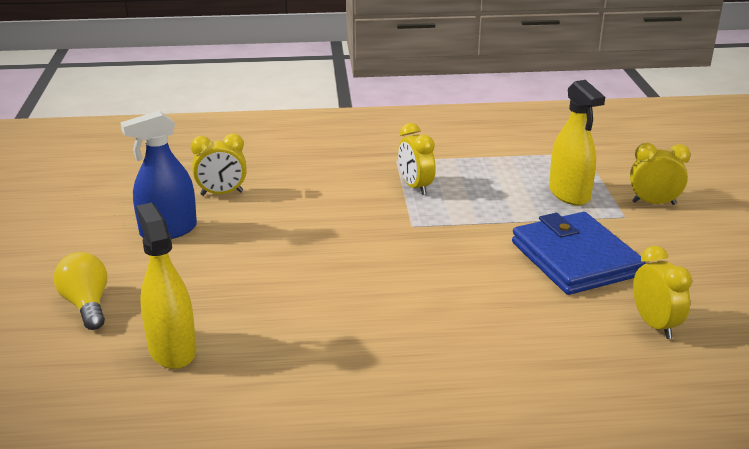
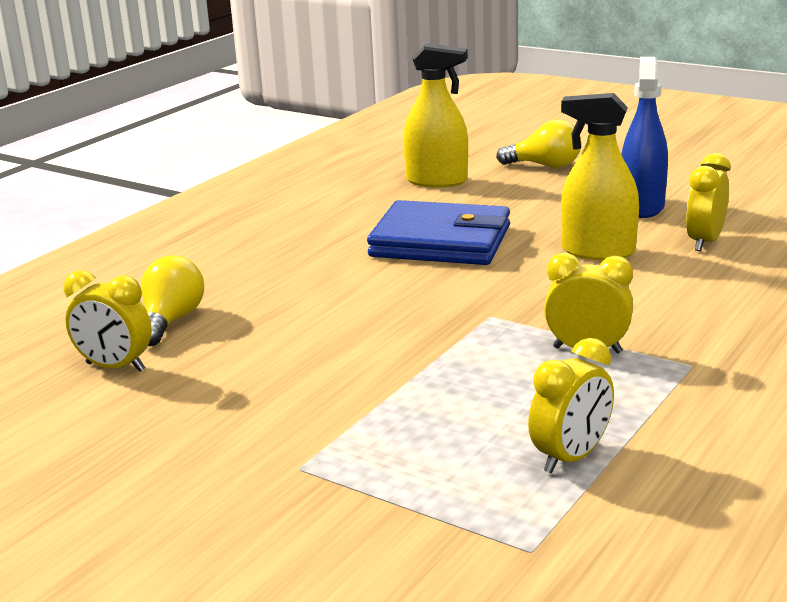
camera: 130 degrees right, 5 degrees down
blue wallet [512,212,646,295] -> blue wallet moved to [367,200,510,265]
yellow spray bottle [549,80,605,206] -> yellow spray bottle moved to [561,93,639,260]
yellow clock [630,143,691,205] -> yellow clock moved to [528,338,614,474]
none -> yellow light bulb [141,256,204,346]

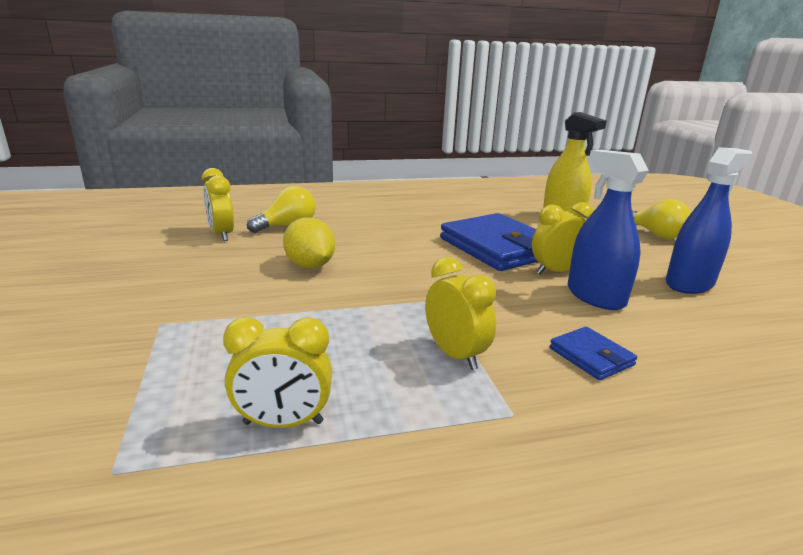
camera: 40 degrees right, 0 degrees up
yellow spray bottle [561,93,639,260] -> blue spray bottle [568,150,649,310]
yellow clock [686,153,730,251] -> yellow clock moved to [532,202,594,274]
none -> yellow lemon [283,217,335,268]
none -> blue wallet [550,327,637,380]

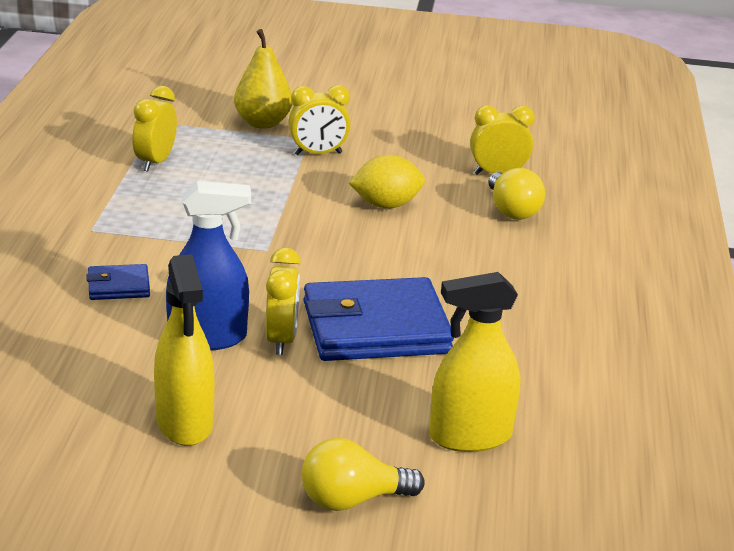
camera: 110 degrees right, 5 degrees up
yellow clock [425,257,496,370] -> yellow clock moved to [288,85,351,155]
blue spray bottle [665,147,752,294] -> yellow spray bottle [154,254,215,446]
none -> yellow pear [234,29,292,129]

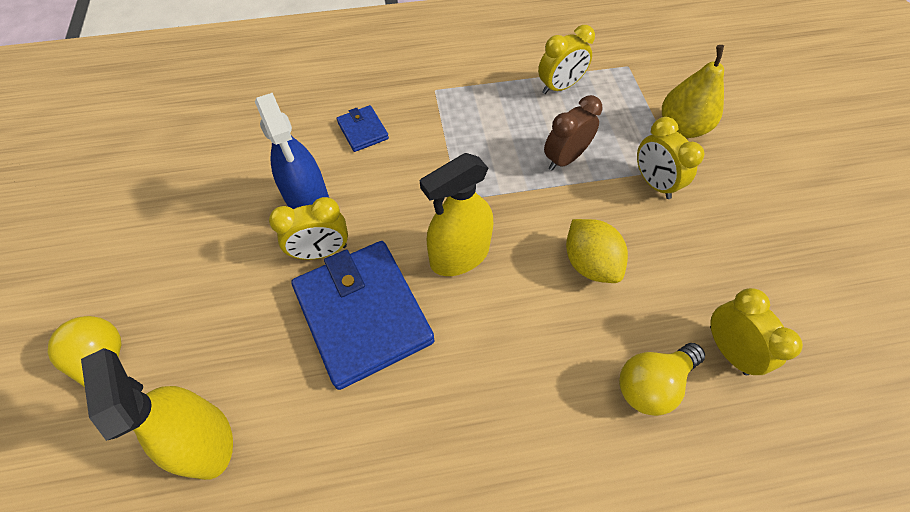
camera: 75 degrees right, 30 degrees up
yellow clock [132,86,177,172] -> yellow clock turned 150 degrees clockwise [538,25,595,94]
yellow spray bottle [154,254,215,446] -> yellow spray bottle moved to [420,153,493,276]
none -> brown clock [544,95,602,171]

